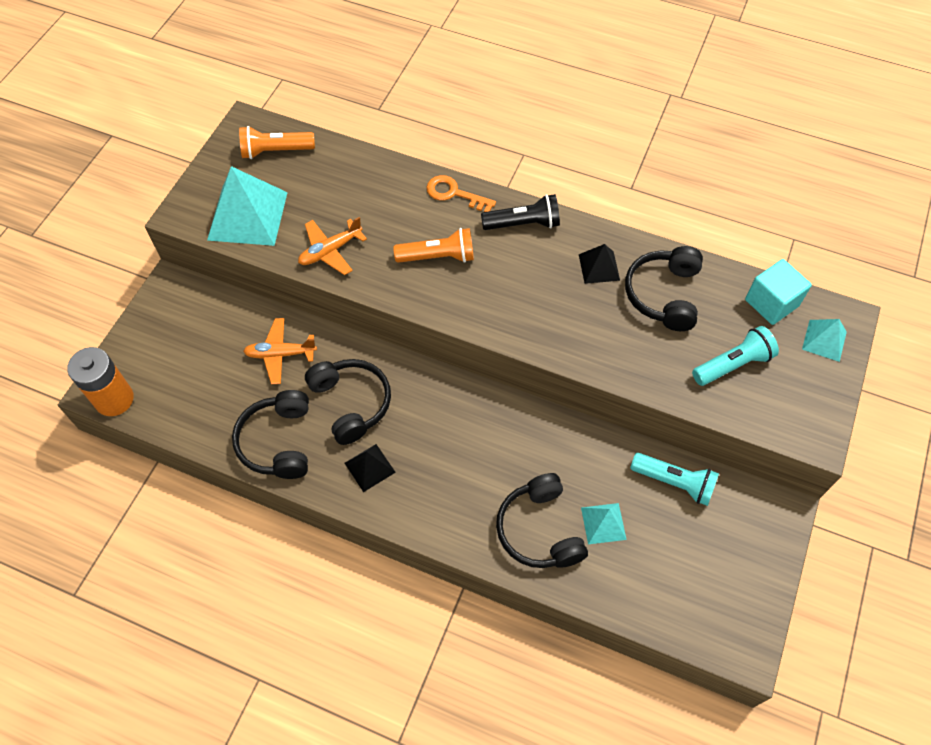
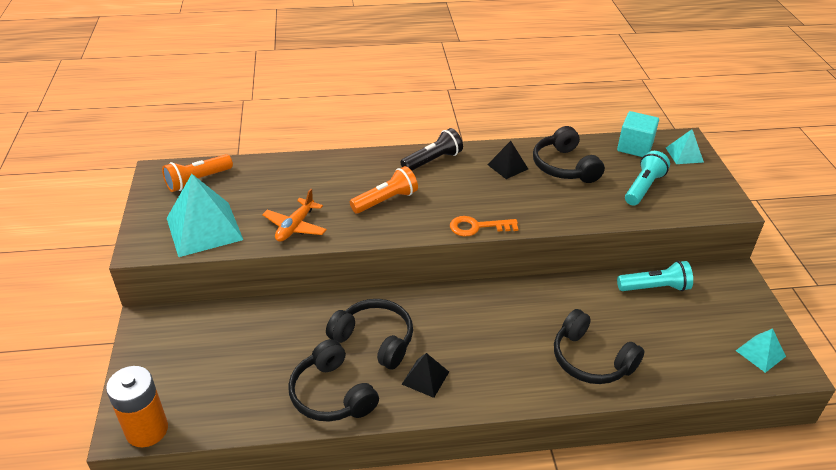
camera: 30 degrees left, 20 degrees down
orange plane [243,318,317,384] -> none
orange key [426,175,496,212] -> orange key moved to [450,216,518,236]
turquoise pyramid [581,503,627,544] -> turquoise pyramid moved to [736,328,786,373]

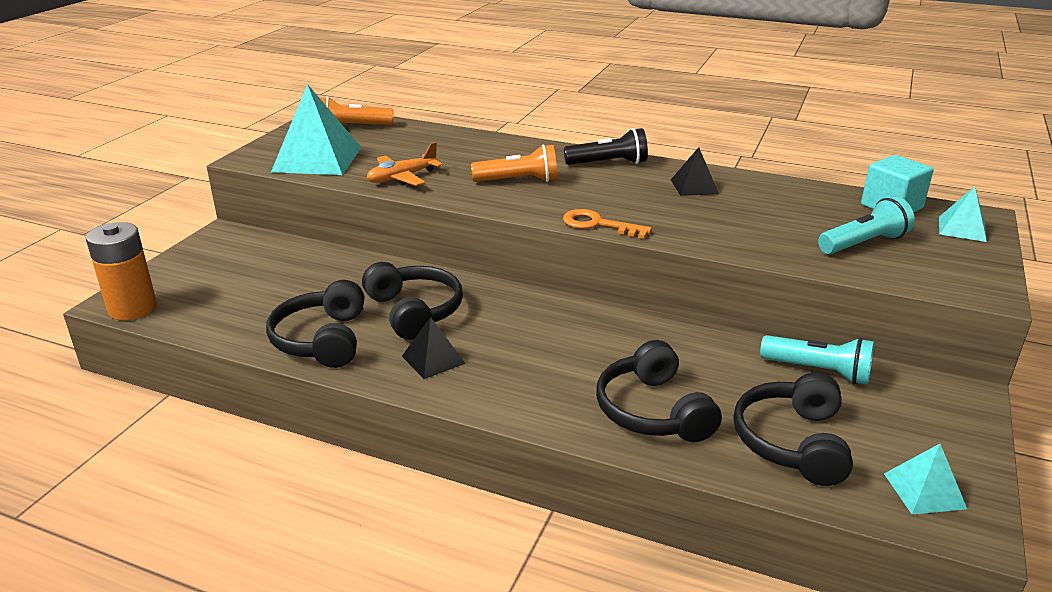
camera: 30 degrees right, 10 degrees down
black headphones [533,126,605,183] -> black headphones moved to [733,373,853,486]

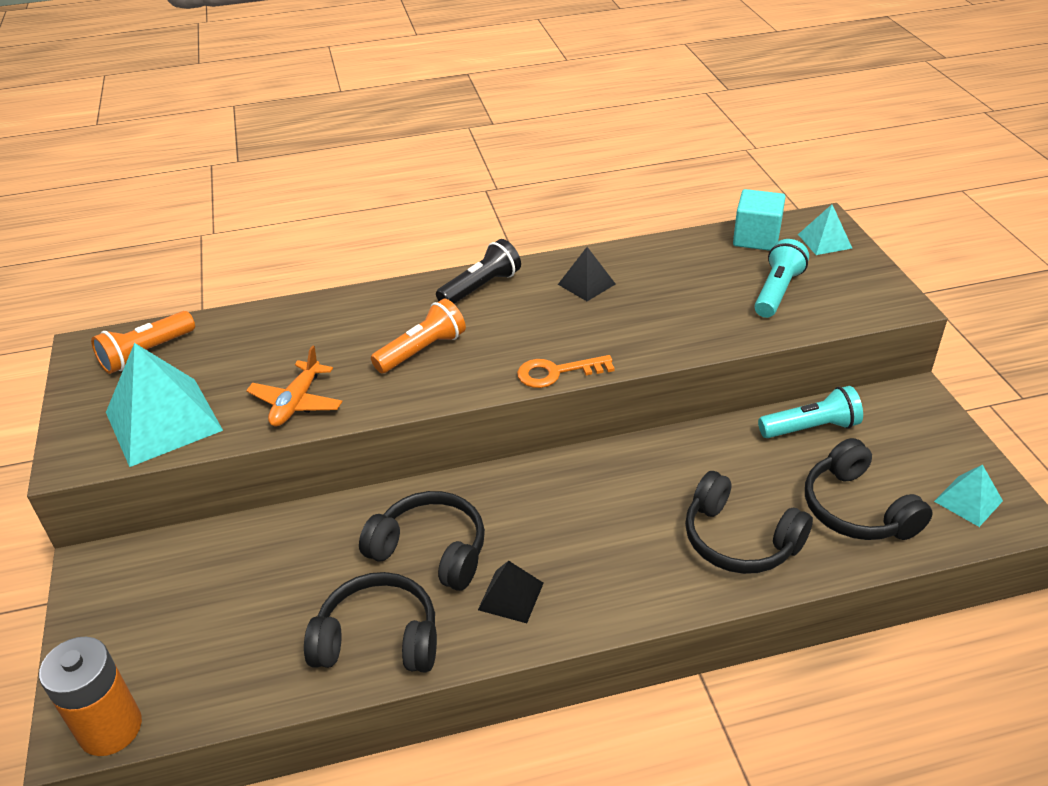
camera: 35 degrees left, 10 degrees up
black headphones [266,280,364,368] -> black headphones turned 135 degrees clockwise [304,572,437,672]

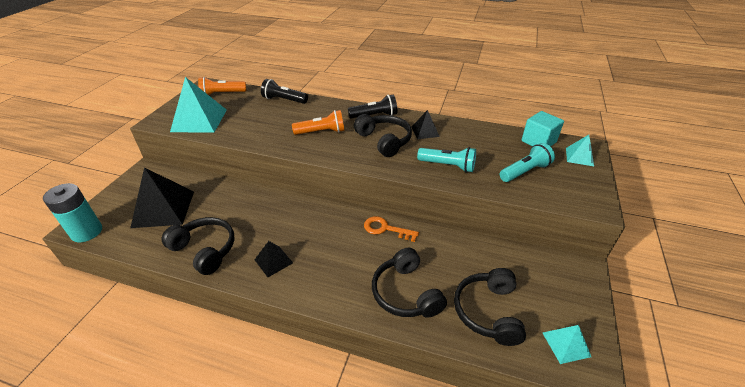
camera: 30 degrees right, 0 degrees up
orange battery [39,637,142,756] -> turquoise battery [43,183,102,242]
orange plane [246,345,343,426] -> none
black headphones [359,491,485,591] -> black headphones moved to [354,114,412,157]
orange key [517,355,615,388] -> orange key moved to [364,216,419,242]
turquoise flashlight [758,386,863,438] -> turquoise flashlight moved to [417,147,476,172]
none -> black pyramid [130,168,194,228]
none -> black flashlight [261,79,308,104]

